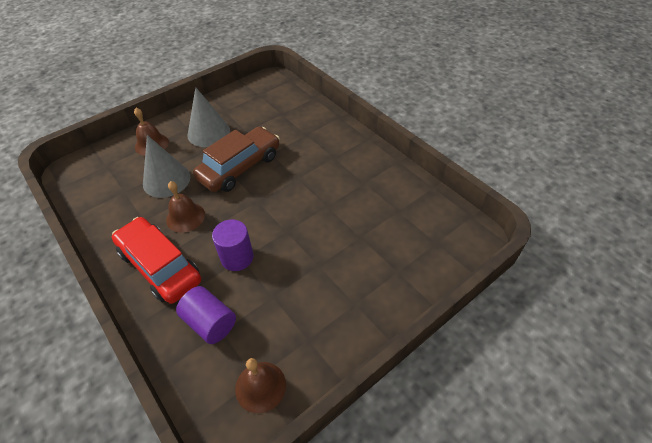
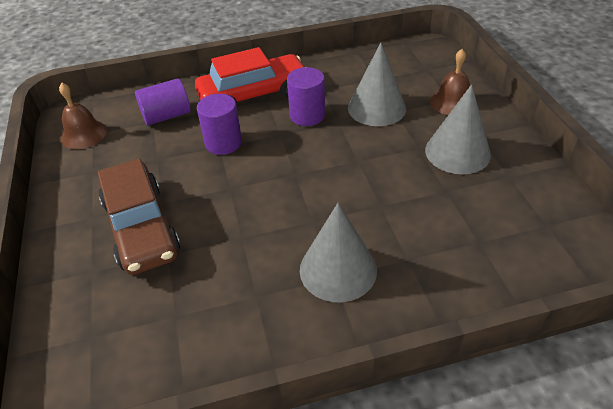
camera: 115 degrees right, 5 degrees down
brown bell [166,181,205,233] -> purple cylinder [287,67,325,126]
brown car [193,127,280,192] -> brown car moved to [98,159,180,275]
none -> grey cone [300,203,377,302]

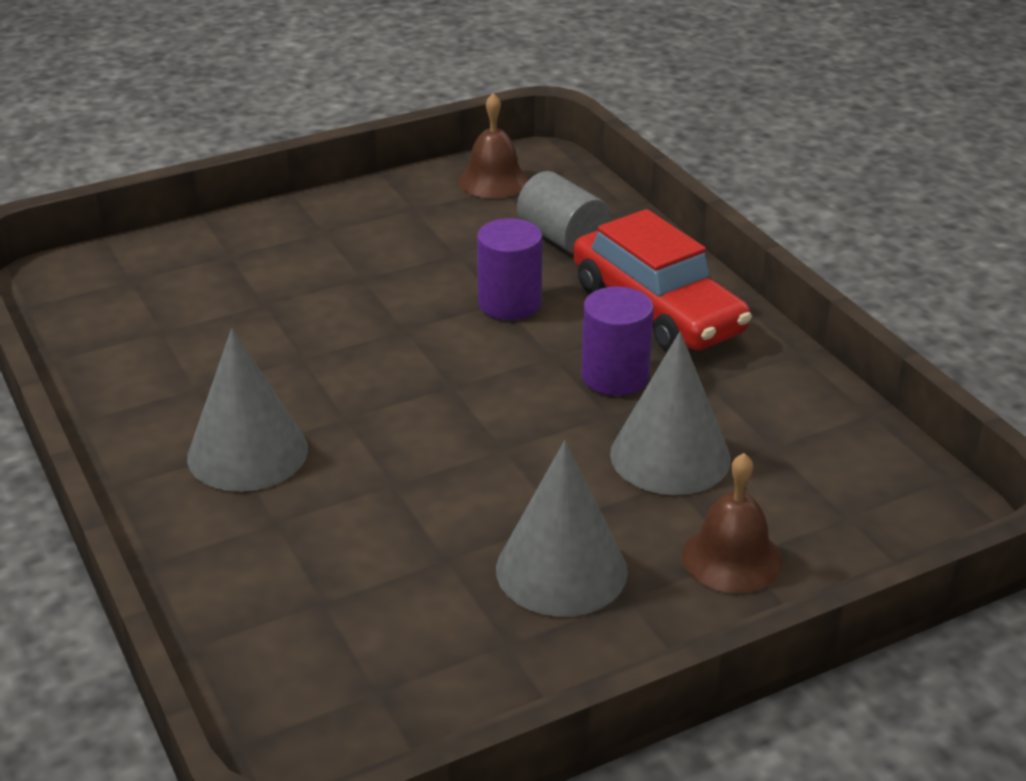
camera: 75 degrees right, 10 degrees down
brown car [98,159,180,275] -> none
purple cylinder [135,78,191,125] -> grey cylinder [517,171,610,254]

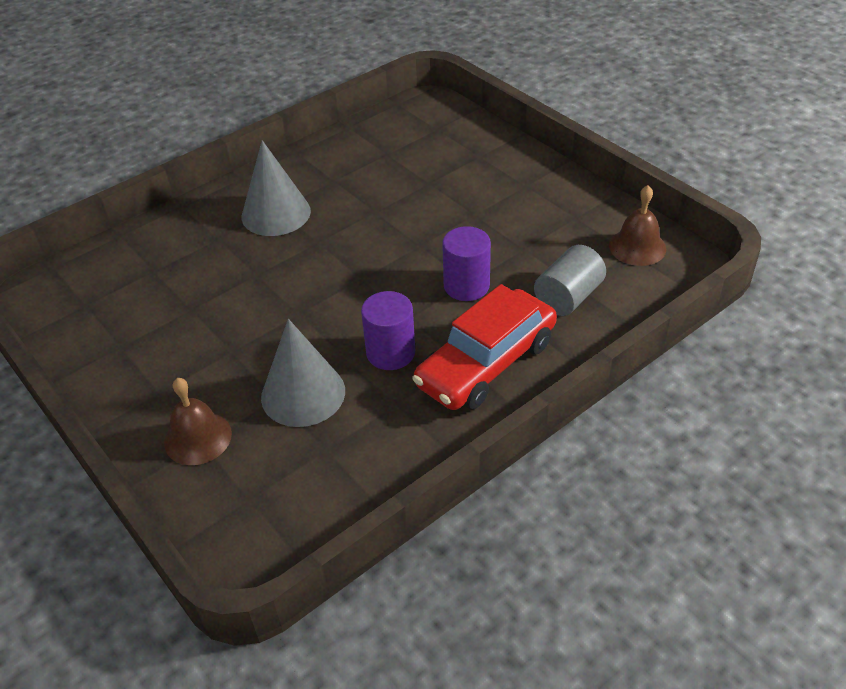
camera: 80 degrees right, 10 degrees up
grey cone [496,440,628,617] -> none

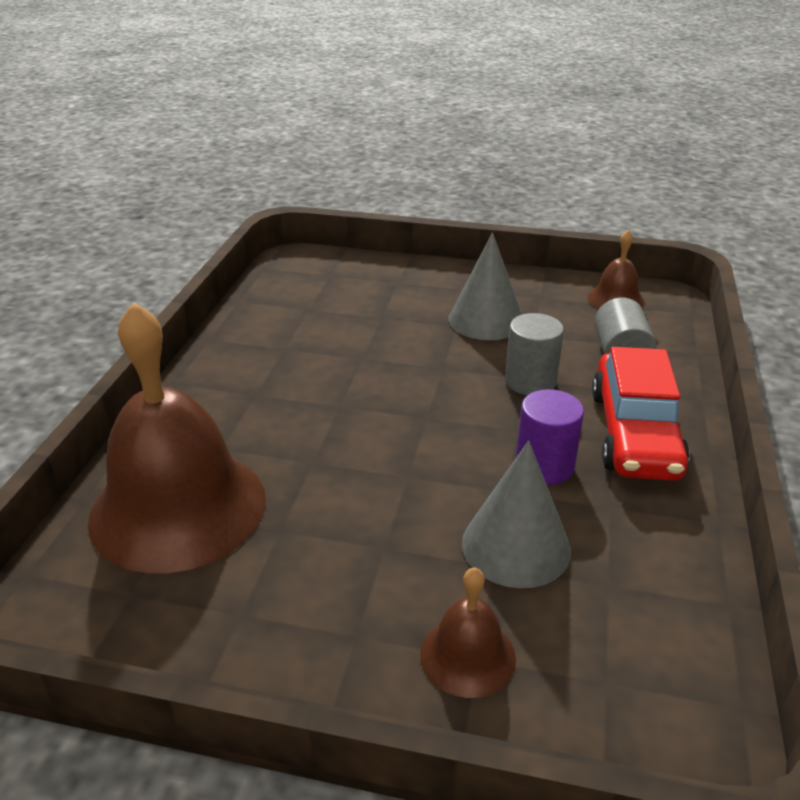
camera: 40 degrees left, 10 degrees down
grey cone [242,140,311,236] -> grey cone moved to [448,232,522,340]
purple cylinder [442,226,491,301] -> grey cylinder [505,313,564,395]
none -> brown bell [88,302,266,573]

